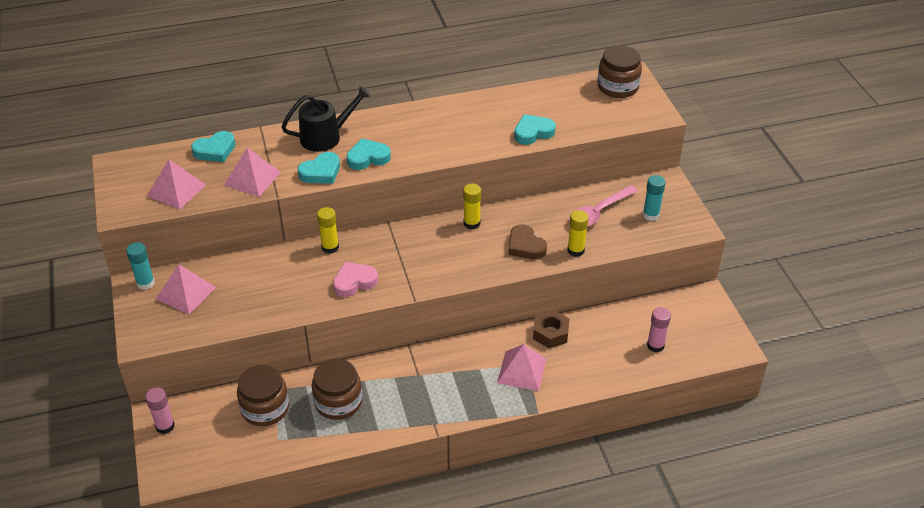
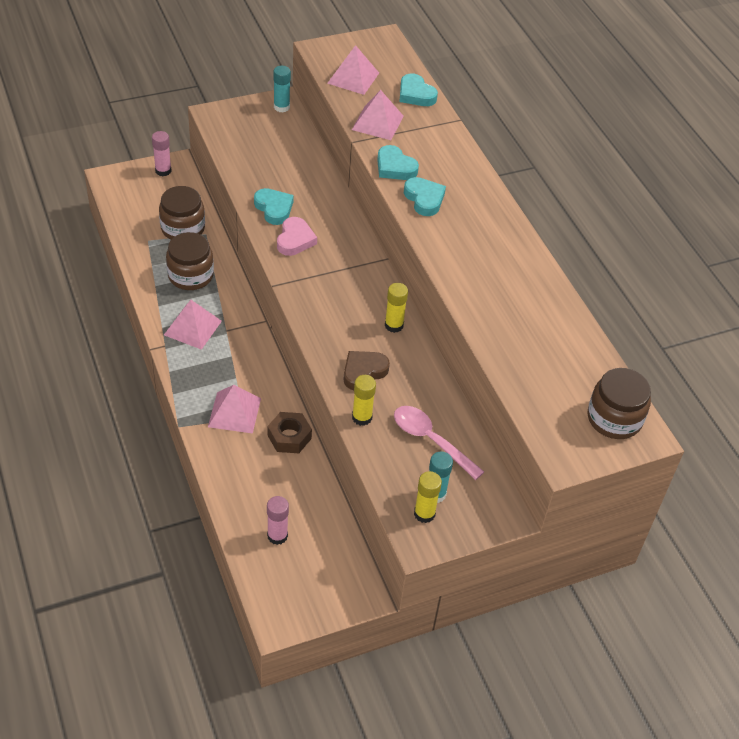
camera: 80 degrees right, 5 degrees up
pink pyramid [156,264,216,314] -> pink pyramid moved to [164,300,222,350]
black watering can [282,86,371,152] -> none
yellow glue stick [317,207,339,254] -> yellow glue stick moved to [414,471,442,523]
pink heart [333,262,378,297] -> pink heart turned 45 degrees clockwise [277,217,317,256]
turquoise heart [514,114,556,145] -> turquoise heart moved to [254,188,294,225]

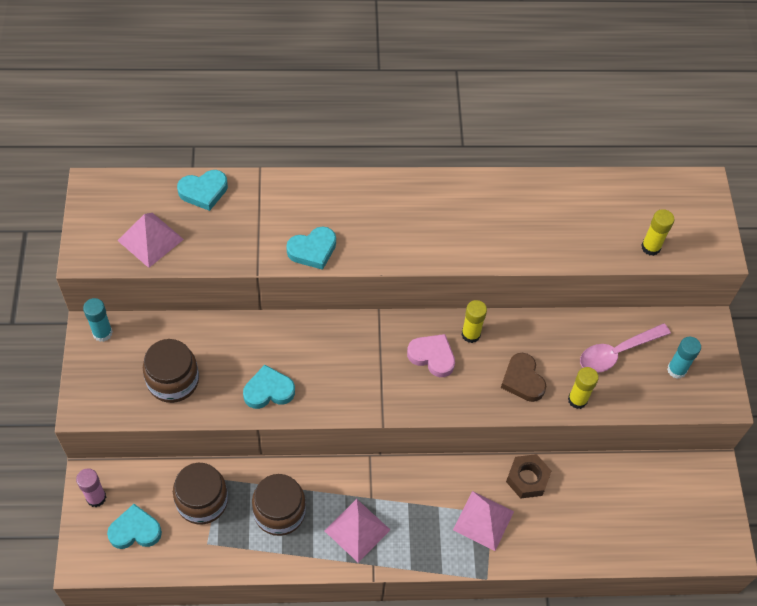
camera: 70 degrees left, 10 degrees up
pink glue stick [267,496,289,545] -> none
pink heart [277,217,317,256] -> pink heart moved to [407,334,455,377]
pink pyramid [352,90,404,140] -> none
turquoise heart [404,177,446,216] -> turquoise heart moved to [107,504,162,549]
yellow glue stick [414,471,442,523] -> yellow glue stick moved to [641,209,675,256]
brown jar [588,368,651,439] -> brown jar moved to [143,339,199,403]

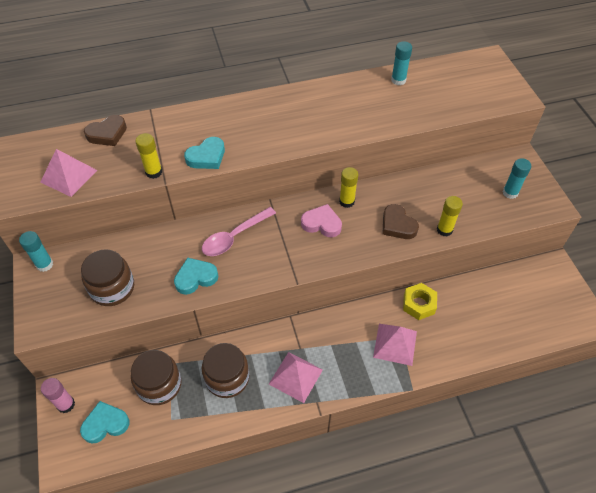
camera: 10 degrees left, 5 degrees down
turquoise heart [177,170,228,211] -> brown heart [84,115,127,146]
brown nut [506,454,551,499] -> yellow nut [403,283,437,320]
pink spoon [580,323,671,373] -> pink spoon moved to [202,207,276,256]
yellow glue stick [641,209,675,256] -> yellow glue stick moved to [135,133,162,179]
none -> turquoise glue stick [391,41,412,85]

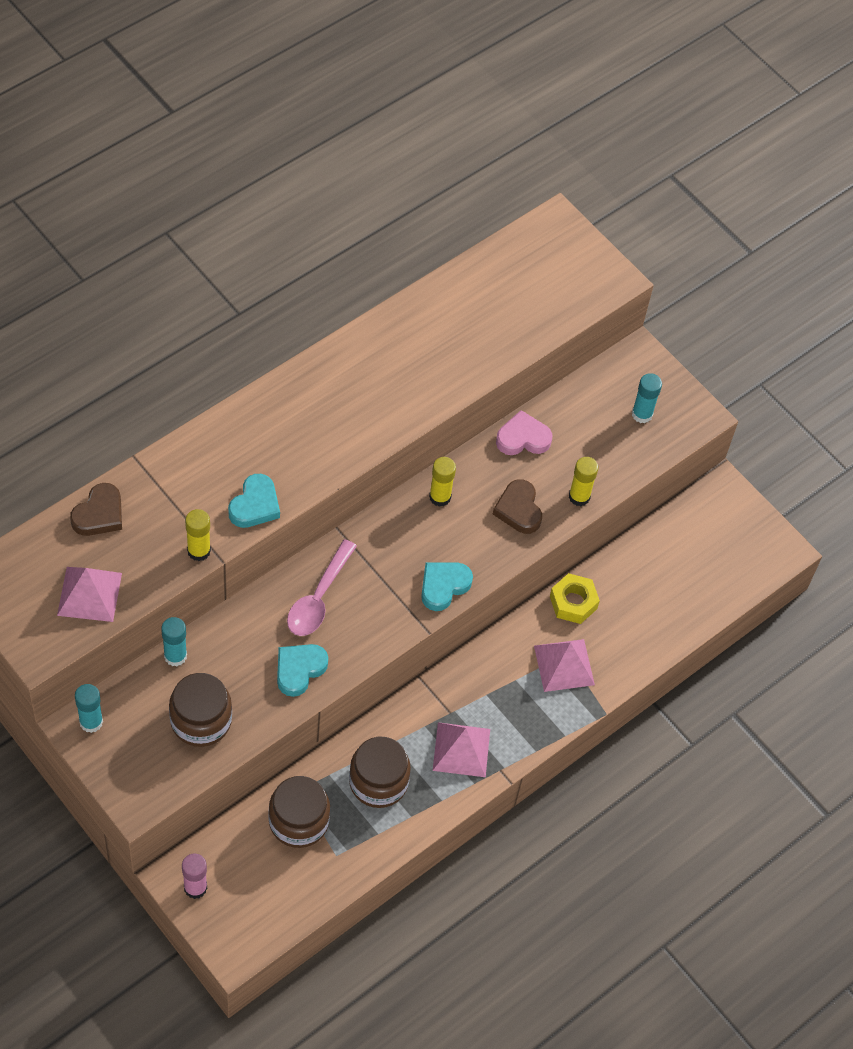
camera: 30 degrees left, 5 degrees up
turquoise heart [80,401,129,444] -> turquoise heart moved to [421,563,473,611]
pink heart [301,204,342,237] -> pink heart moved to [496,410,553,455]
brown heart [382,204,419,239] -> brown heart turned 45 degrees clockwise [493,479,542,534]
turquoise glue stick [391,41,412,85] -> turquoise glue stick moved to [161,617,187,666]

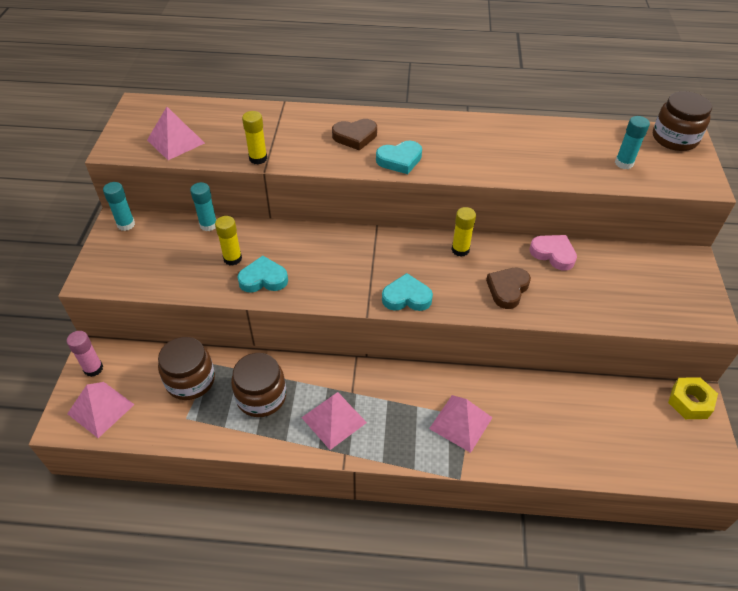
camera: 50 degrees right, 10 degrees down
brown heart [70,483,122,536] -> brown heart moved to [332,119,377,151]
brown jar [169,673,232,747] -> brown jar moved to [653,91,712,151]
turquoise heart [228,474,280,528] -> turquoise heart moved to [376,141,422,174]
pink spoon [287,539,357,636] -> none
yellow nut [550,573,600,624] -> yellow nut moved to [668,377,718,419]
yellow glue stick [569,457,598,506] -> yellow glue stick moved to [215,216,242,266]
turquoise glue stick [632,373,662,423] -> turquoise glue stick moved to [615,116,650,169]
none -> pink pyramid [67,382,135,438]

